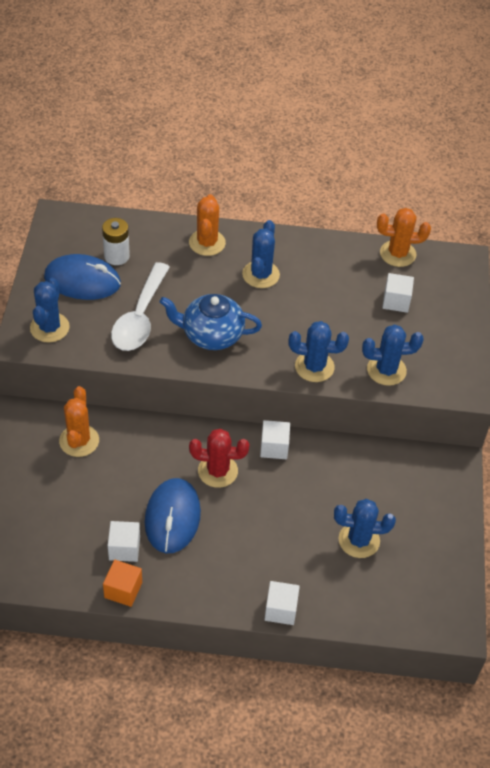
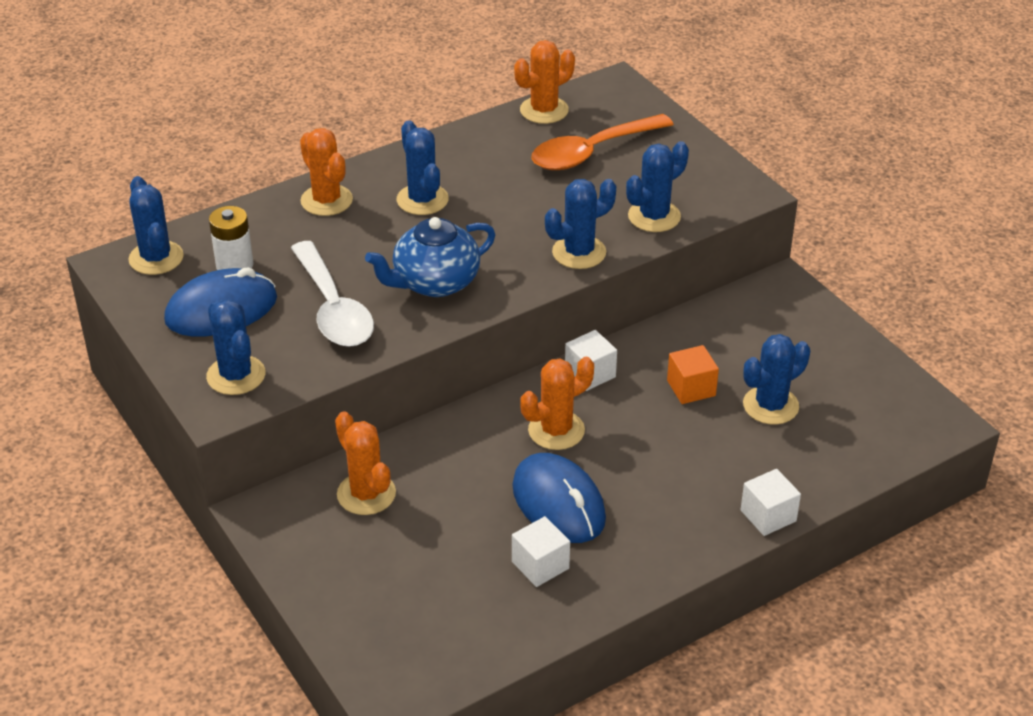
camera: 35 degrees left, 10 degrees down
orange cube [103,560,142,607] -> orange cube moved to [667,345,719,404]
red cactus [189,429,250,488] -> orange cactus [520,356,594,450]
white cube [382,273,414,313] -> orange spoon [531,114,674,170]
none -> blue cactus [128,176,184,275]

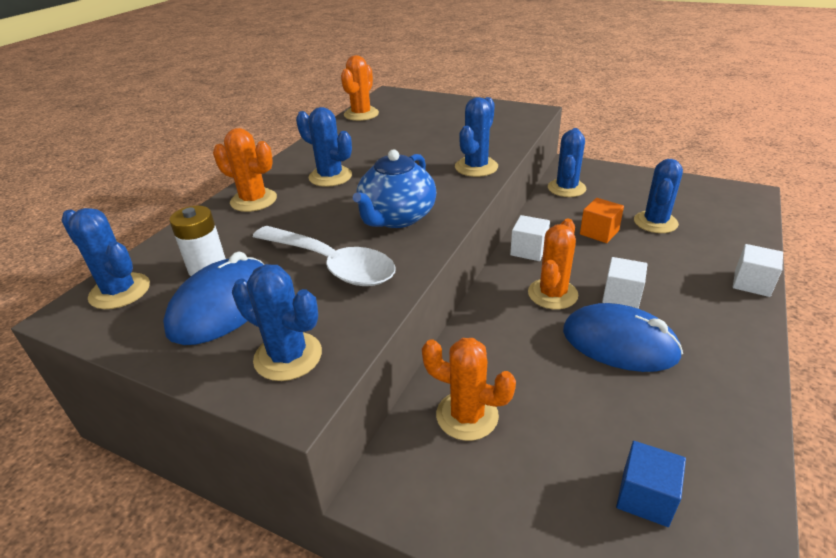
camera: 30 degrees left, 5 degrees down
white cube [512,516,570,587] -> white cube moved to [602,257,648,309]
orange spoon [531,114,674,170] -> none
blue cactus [626,141,689,232] -> blue cactus moved to [548,128,586,197]
none -> blue cube [616,441,686,527]

